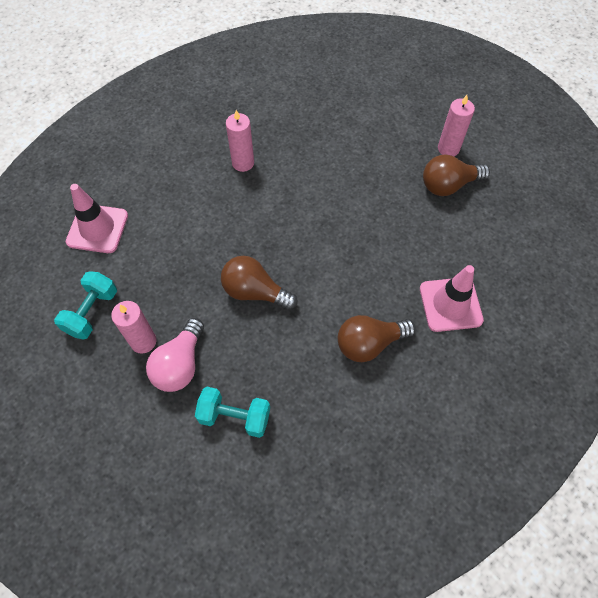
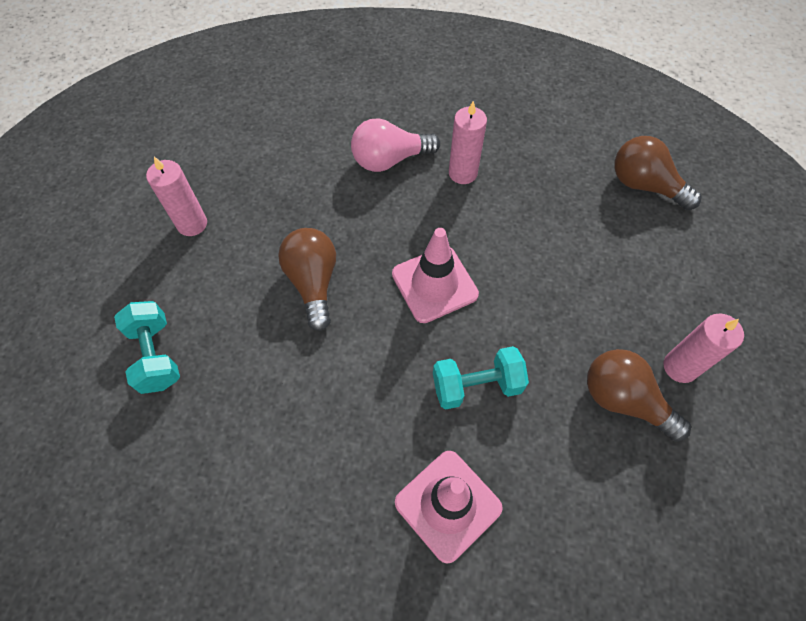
camera: 55 degrees right, 0 degrees up
turquoise dumbbell [54,271,117,340] -> turquoise dumbbell moved to [433,346,529,410]
pink traffic cone [66,184,128,253] -> pink traffic cone moved to [392,228,479,323]
pink light bulb [146,318,204,392] -> pink light bulb moved to [351,118,440,172]
brown light bulb [338,315,416,362] -> brown light bulb moved to [614,136,702,210]

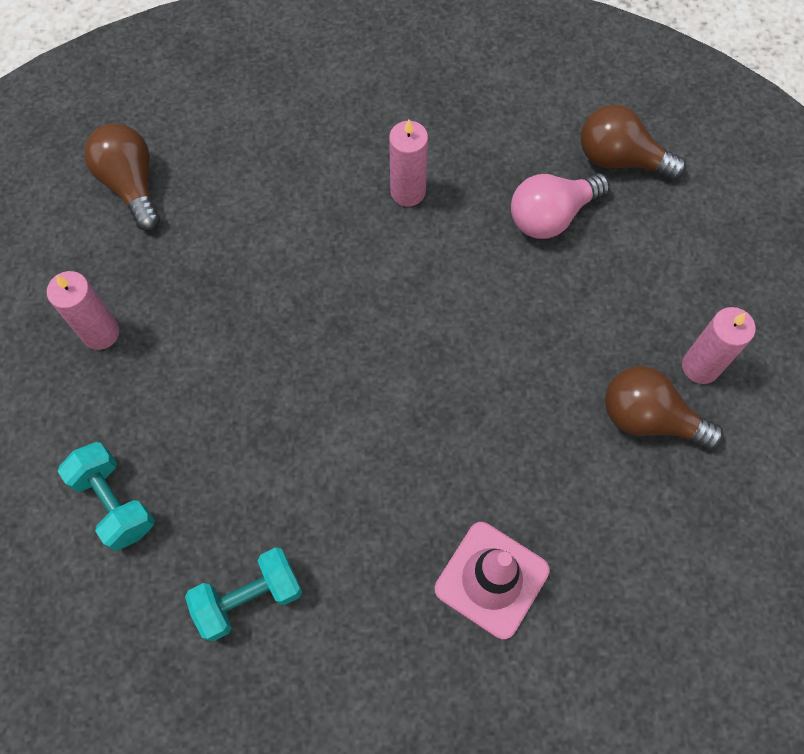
camera: 15 degrees left, 5 degrees up
brown light bulb [278,228,336,331] -> brown light bulb moved to [84,123,160,231]
pink light bulb [351,118,440,172] -> pink light bulb moved to [511,173,610,239]
pink traffic cone [392,228,479,323] -> none
turquoise dumbbell [433,346,529,410] -> turquoise dumbbell moved to [185,547,302,641]

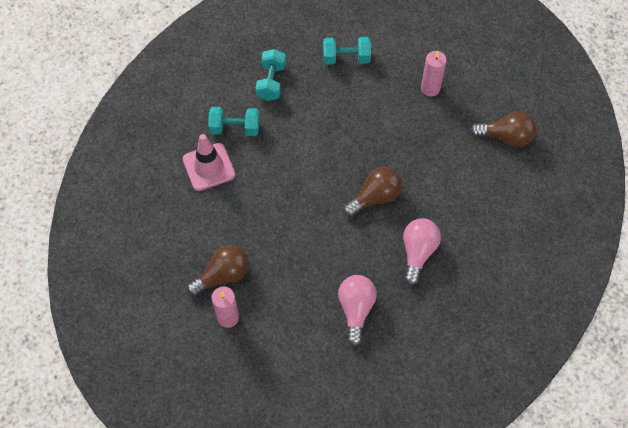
camera: 125 degrees right, 5 degrees down
pink candle [389,119,428,206] -> pink light bulb [403,218,441,286]
brown light bulb [581,104,686,180] -> brown light bulb moved to [343,167,402,217]
none -> turquoise dumbbell [208,107,259,136]

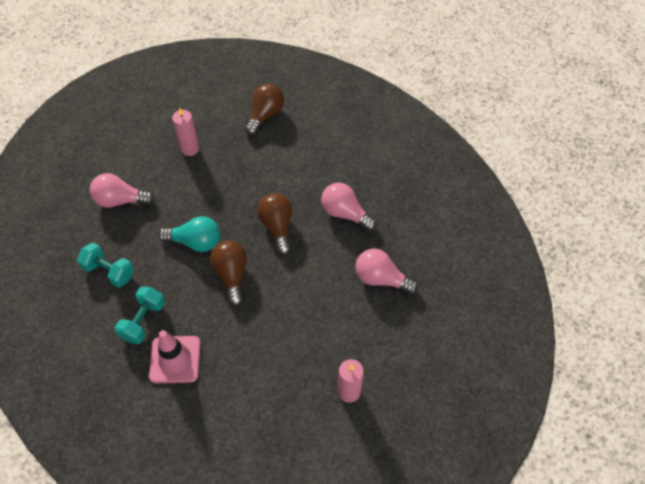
camera: 70 degrees left, 5 degrees down
brown light bulb [187,245,249,296] -> brown light bulb moved to [210,240,247,306]
turquoise dumbbell [323,37,371,65] -> pink light bulb [90,173,155,208]
none -> turquoise light bulb [158,216,220,252]

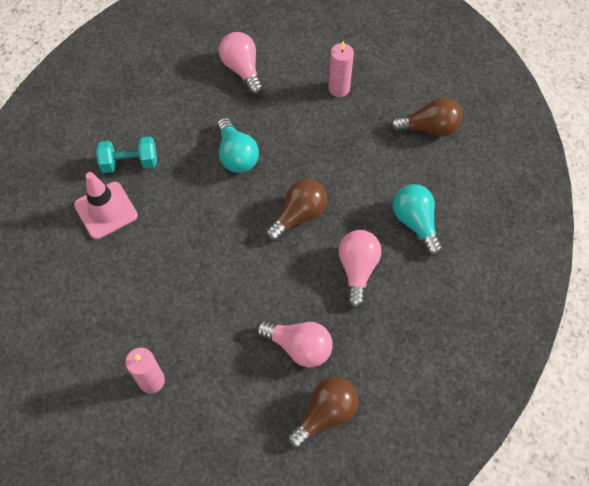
camera: 60 degrees right, 5 degrees up
turquoise dumbbell [77,243,134,288] -> none
brown light bulb [210,240,247,306] -> brown light bulb moved to [287,377,359,449]
pink light bulb [355,249,418,294] -> pink light bulb turned 120 degrees clockwise [256,320,333,367]
none -> turquoise light bulb [393,184,443,256]

